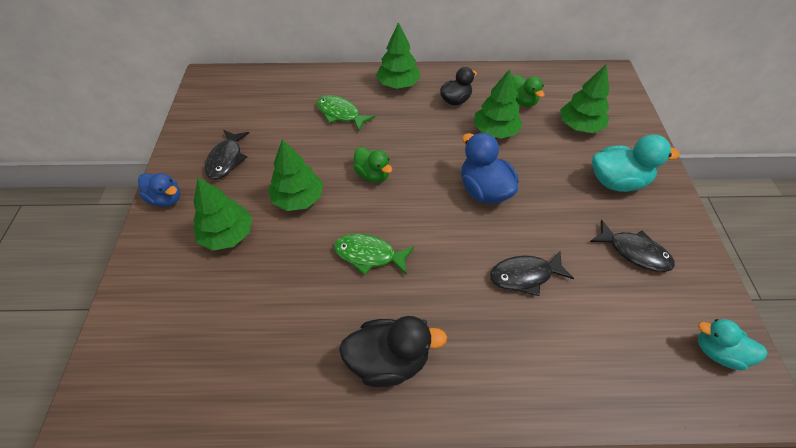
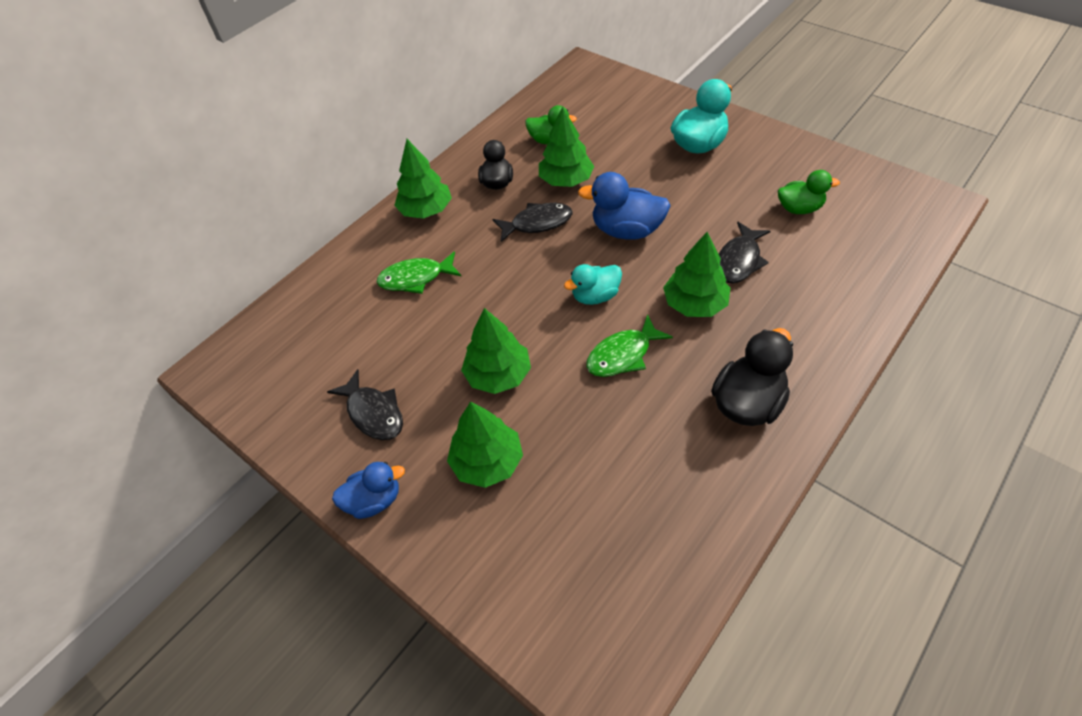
camera: 45 degrees left, 0 degrees up
green duck [353,147,392,182] -> green duck moved to [778,170,840,214]
green tree [560,64,609,133] -> green tree moved to [663,232,730,317]
black fish [590,220,675,272] -> black fish moved to [493,203,573,242]
turquoise duck [698,319,768,370] -> turquoise duck moved to [564,264,622,305]

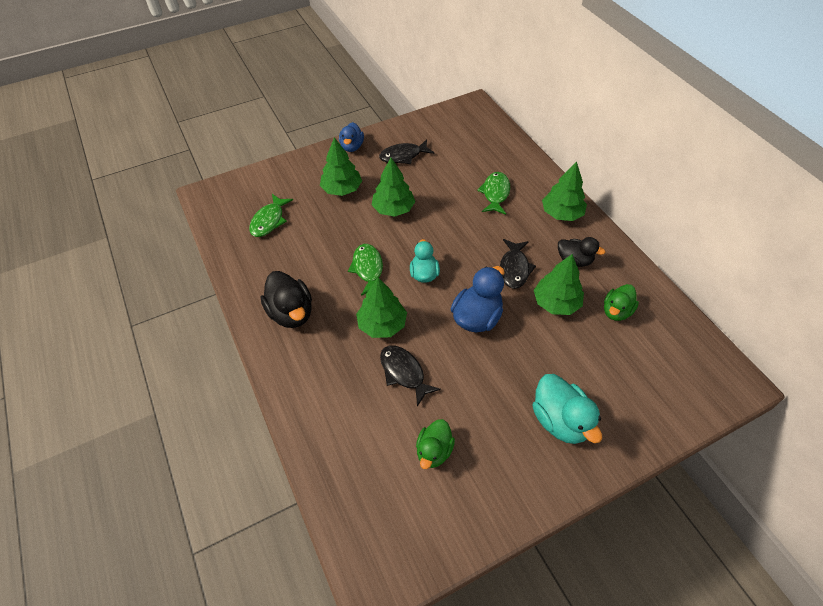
camera: 110 degrees right, 0 degrees up
none -> green fish [249,194,293,237]

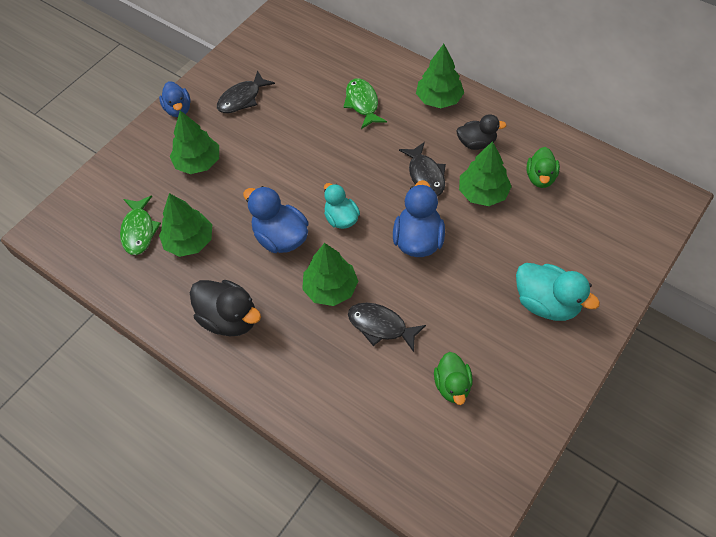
camera: 25 degrees left, 5 degrees up
green fish [348,244,383,296] -> blue duck [243,186,309,253]
green tree [372,158,415,217] -> green tree moved to [159,193,212,257]

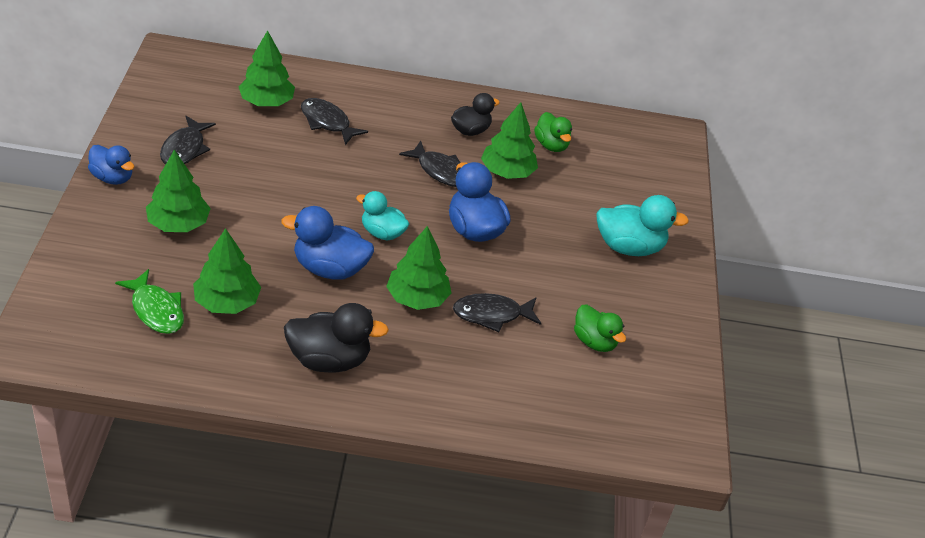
camera: 40 degrees left, 15 degrees down
green fish [343,78,387,129] -> black fish [301,98,368,145]
green tree [416,44,464,108] -> green tree moved to [239,30,295,106]

